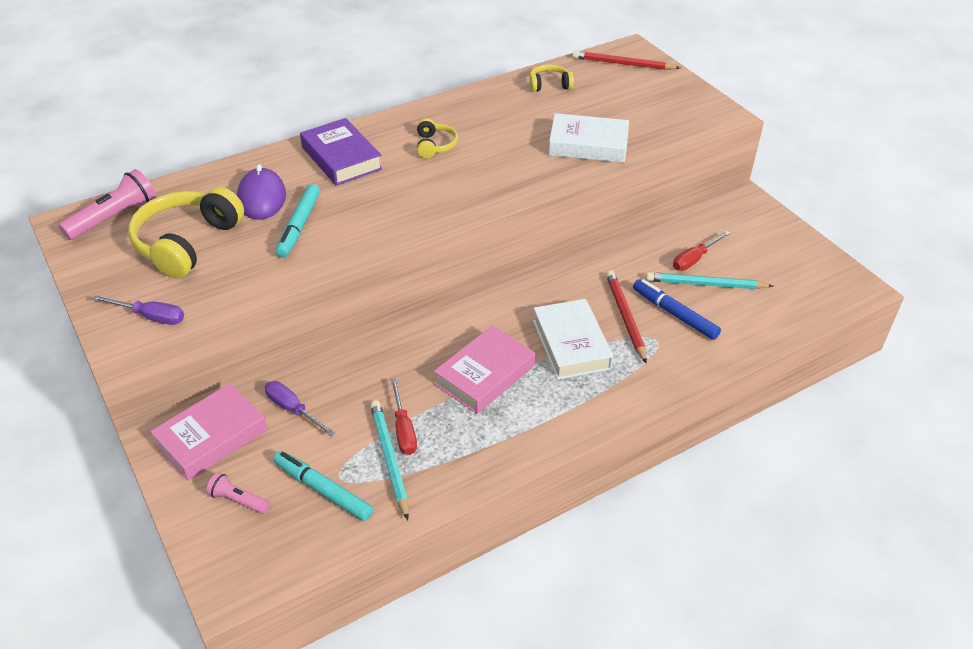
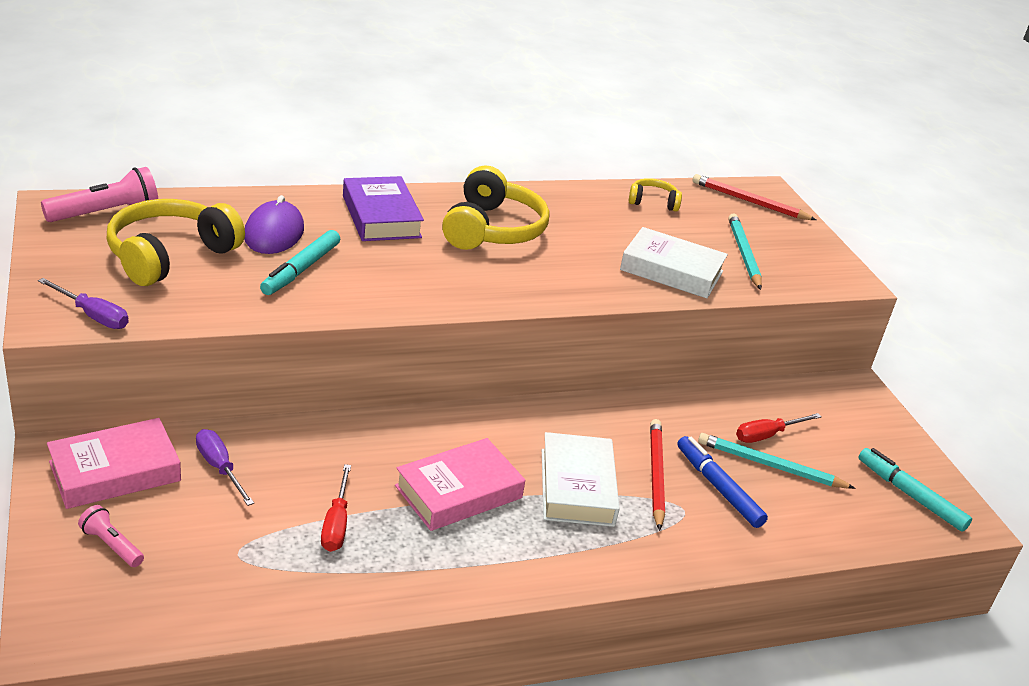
camera: 10 degrees right, 10 degrees down
turquoise marker [273,451,373,521] -> turquoise marker moved to [859,448,972,532]
turquoise pencil [370,400,409,520] -> turquoise pencil moved to [728,213,762,290]
yellow headphones [417,118,458,158] -> yellow headphones [442,166,549,250], size x1.98

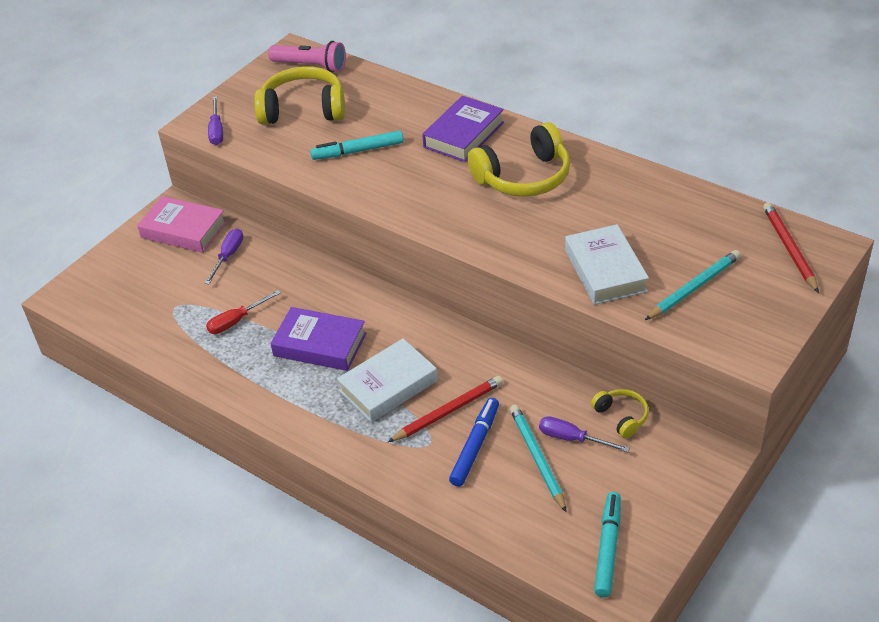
camera: 60 degrees right, 10 degrees up
pink flashlight [78,505,144,567] -> none
purple mouse [244,195,304,254] -> none
pink book [395,438,525,531] -> purple book [271,307,366,371]
yellow headphones [629,178,682,212] -> yellow headphones moved to [591,389,649,438]
red screwdriver [736,413,822,443] -> purple screwdriver [539,416,630,452]

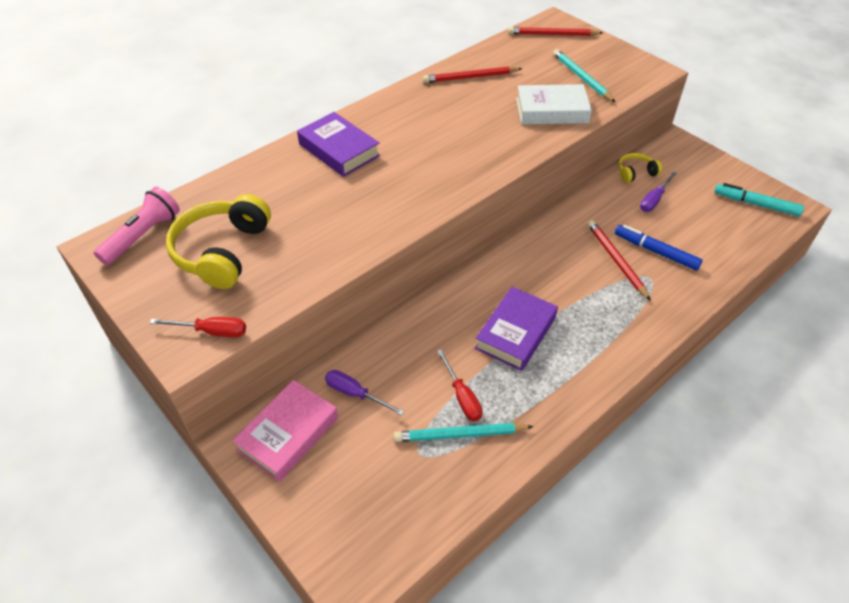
camera: 80 degrees left, 5 degrees up
purple screwdriver [208,97,223,145] -> red screwdriver [150,317,246,337]
turquoise marker [310,131,404,160] -> none
white book [337,339,438,422] -> none
yellow headphones [468,122,570,197] -> none
turquoise pencil [510,405,567,513] -> turquoise pencil moved to [394,423,534,442]
none -> red pencil [423,66,523,83]

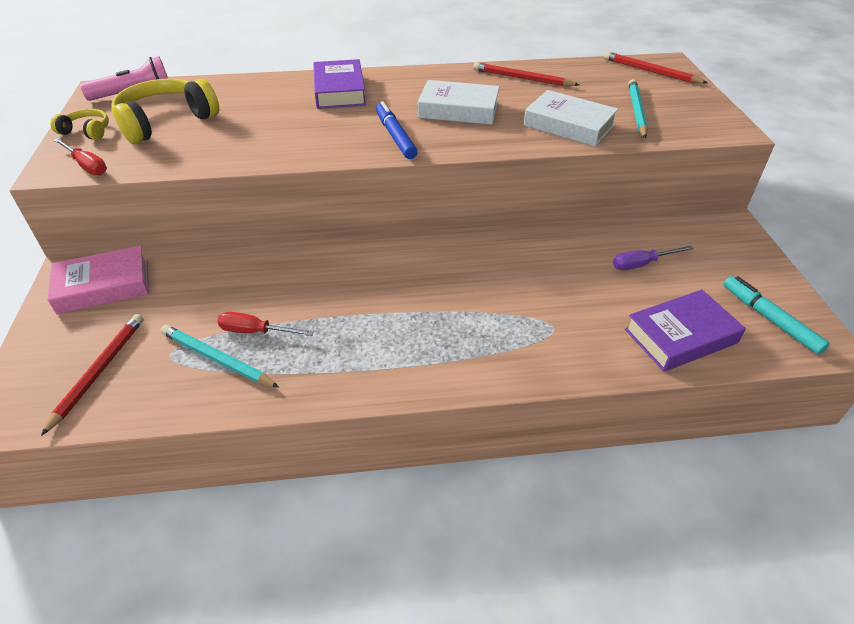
camera: 35 degrees right, 5 degrees down
purple screwdriver [325,370,404,416] -> none
red screwdriver [437,349,482,421] -> red screwdriver turned 90 degrees clockwise [217,312,314,336]
purple book [475,287,558,371] -> purple book moved to [625,290,746,372]
red pencil [588,220,651,301] -> red pencil moved to [41,314,143,436]
blue marker [615,225,703,270] -> blue marker moved to [376,101,417,159]
yellow headphones [618,153,662,183] -> yellow headphones moved to [50,109,109,140]
none -> white book [418,80,500,125]

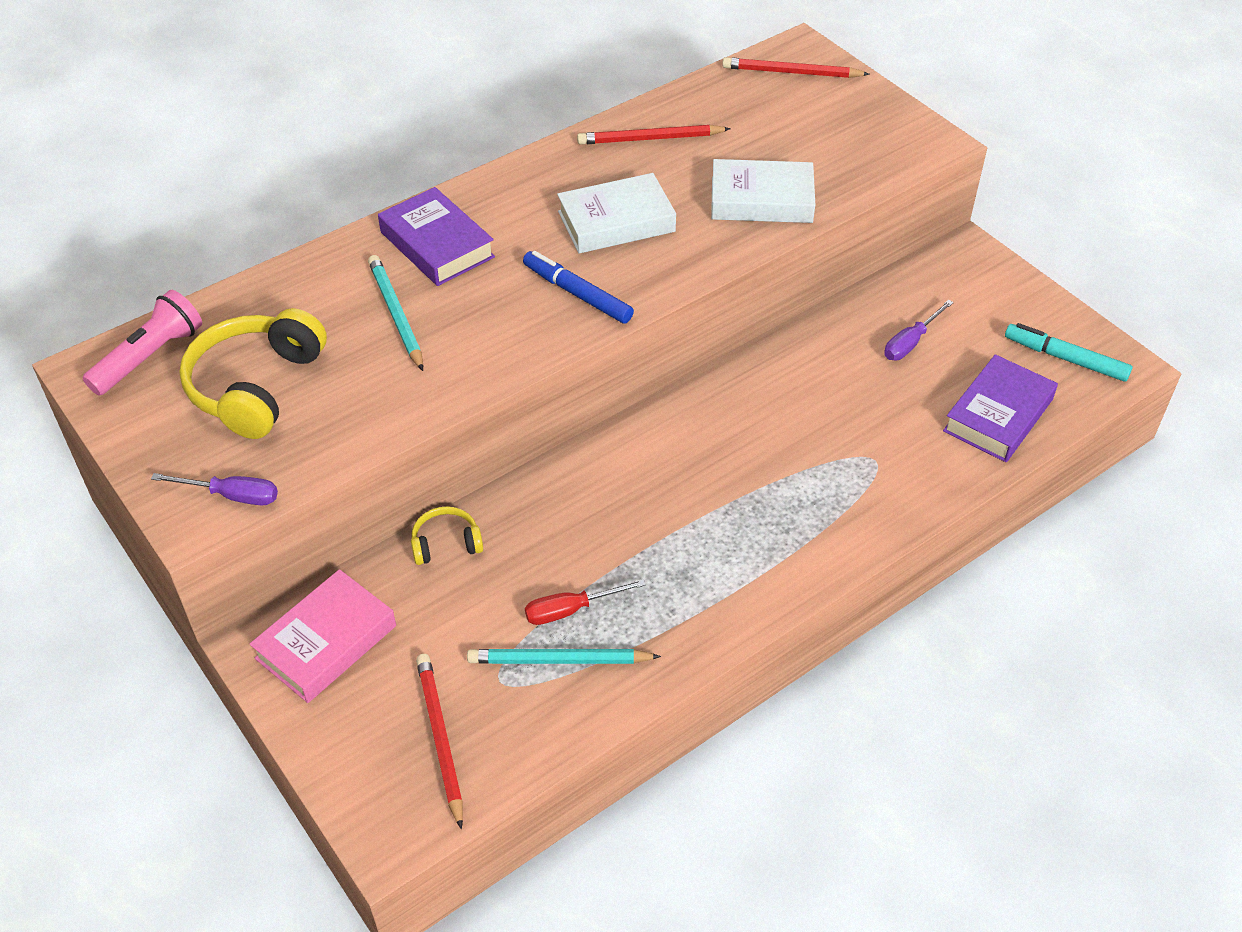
camera: 30 degrees left, 5 degrees up
yellow headphones [50,109,109,140] -> yellow headphones moved to [411,506,483,565]
red screwdriver [54,138,107,176] -> purple screwdriver [151,473,278,505]
turquoise pencil [629,79,648,138] -> turquoise pencil moved to [368,255,423,371]

